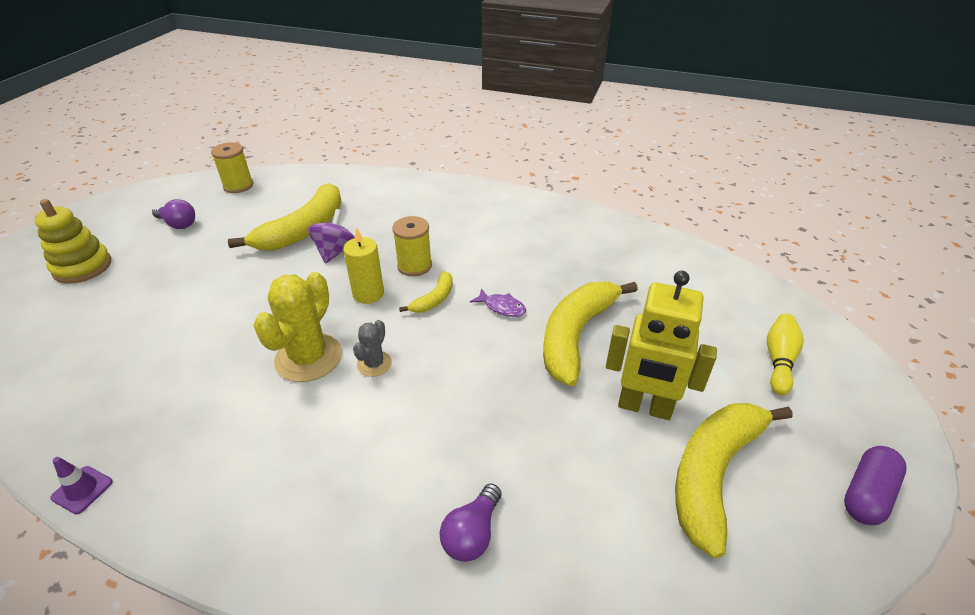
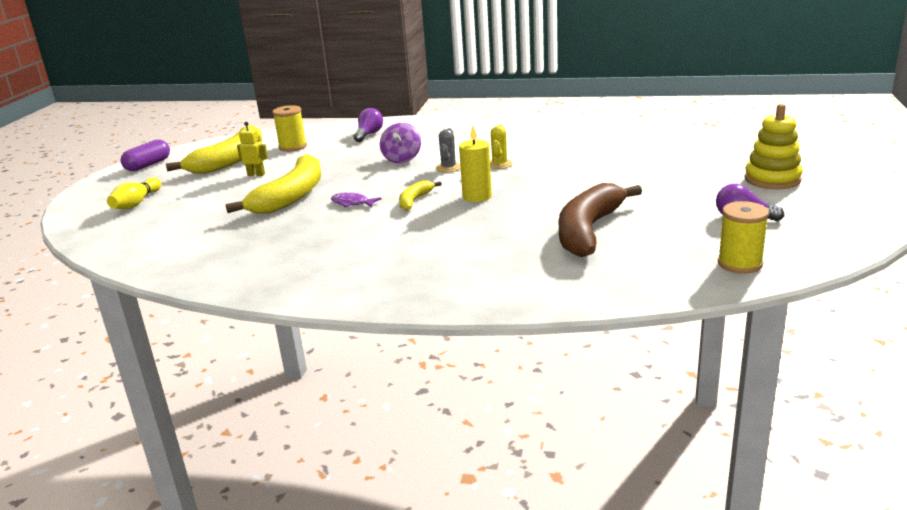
camera: 175 degrees right, 15 degrees down
purple traffic cone [50,457,113,514] -> none
yellow banana [228,183,342,251] -> brown banana [559,183,642,257]
yellow cactus [253,272,342,382] -> yellow cactus [490,125,513,169], size x0.52
purple spinning top [308,209,355,264] -> purple spinning top moved to [380,123,421,163]
yellow spool [392,216,432,276] -> yellow spool moved to [272,105,307,152]
yellow robot [606,271,717,420] -> yellow robot [237,122,268,176], size x0.47

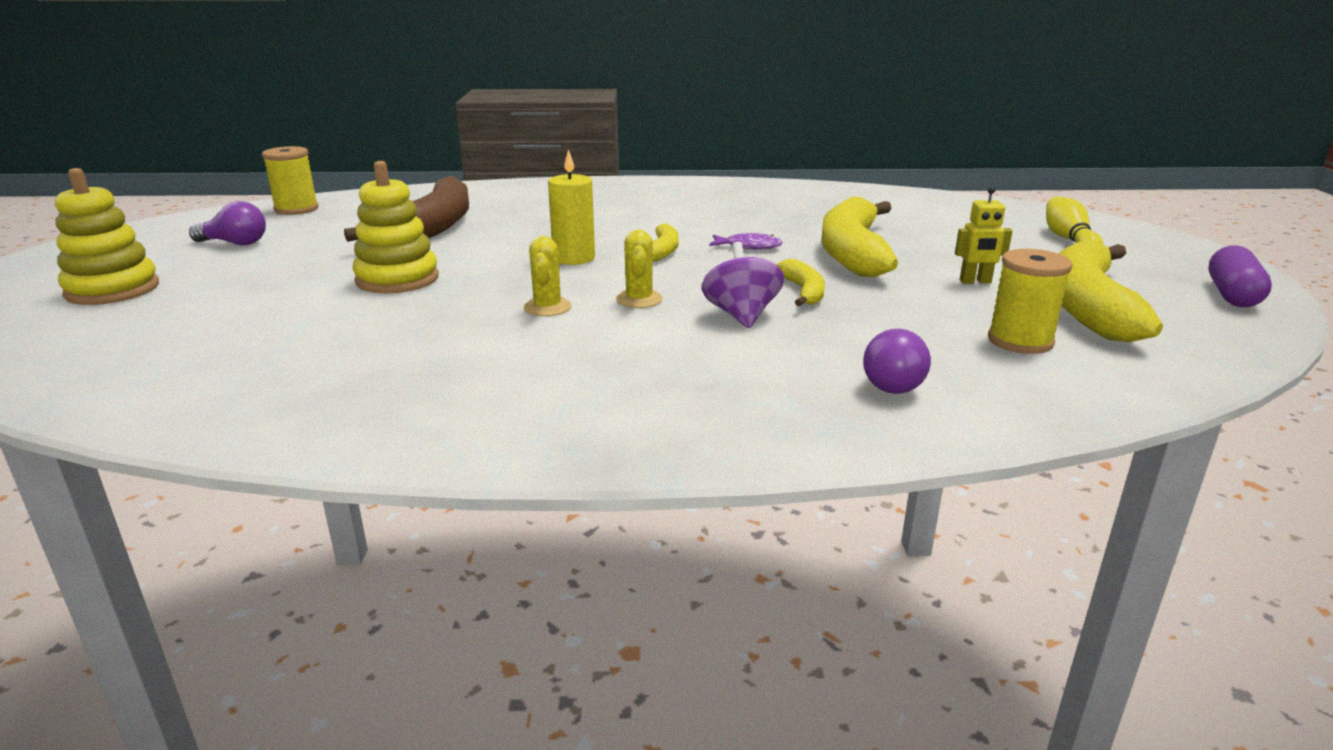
camera: 165 degrees right, 0 degrees up
grey cactus [436,128,461,173] -> yellow cactus [616,230,663,308]
none -> yellow stacking toy [353,161,439,294]
none -> yellow banana [776,259,825,306]

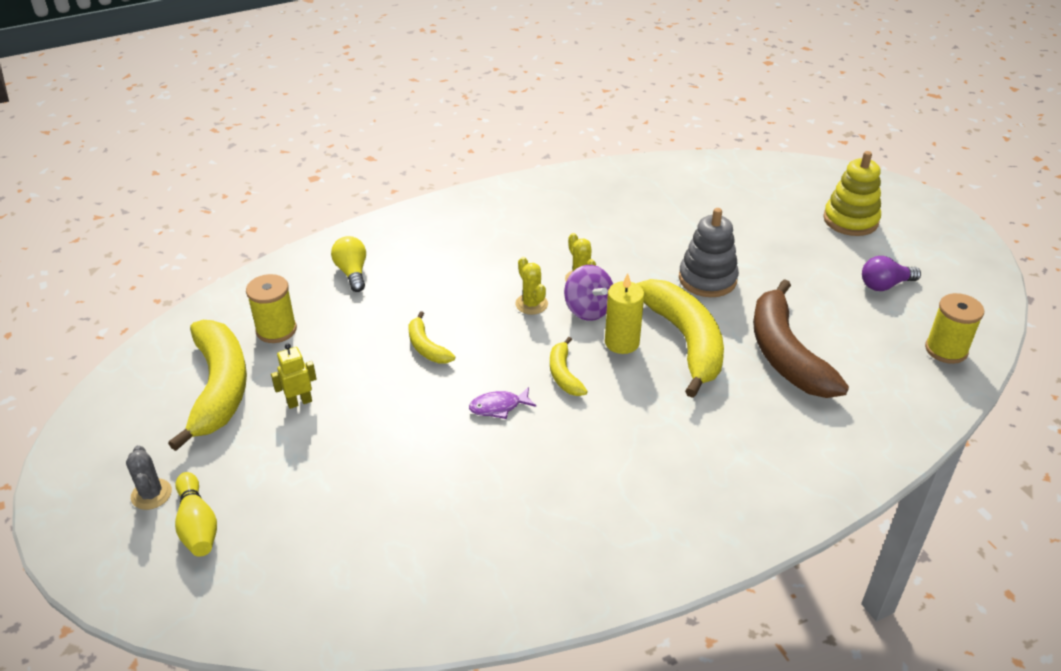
camera: 155 degrees right, 15 degrees up
yellow stacking toy [353,161,439,294] -> grey stacking toy [679,208,739,297]
purple spinning top [702,242,784,328] -> purple spinning top moved to [564,265,613,321]
yellow banana [821,196,898,277] -> yellow banana moved to [636,279,724,398]
purple light bulb [863,329,931,394] -> yellow light bulb [331,236,366,292]
purple capsule [1209,245,1272,307] -> none
none -> grey cactus [126,445,172,510]

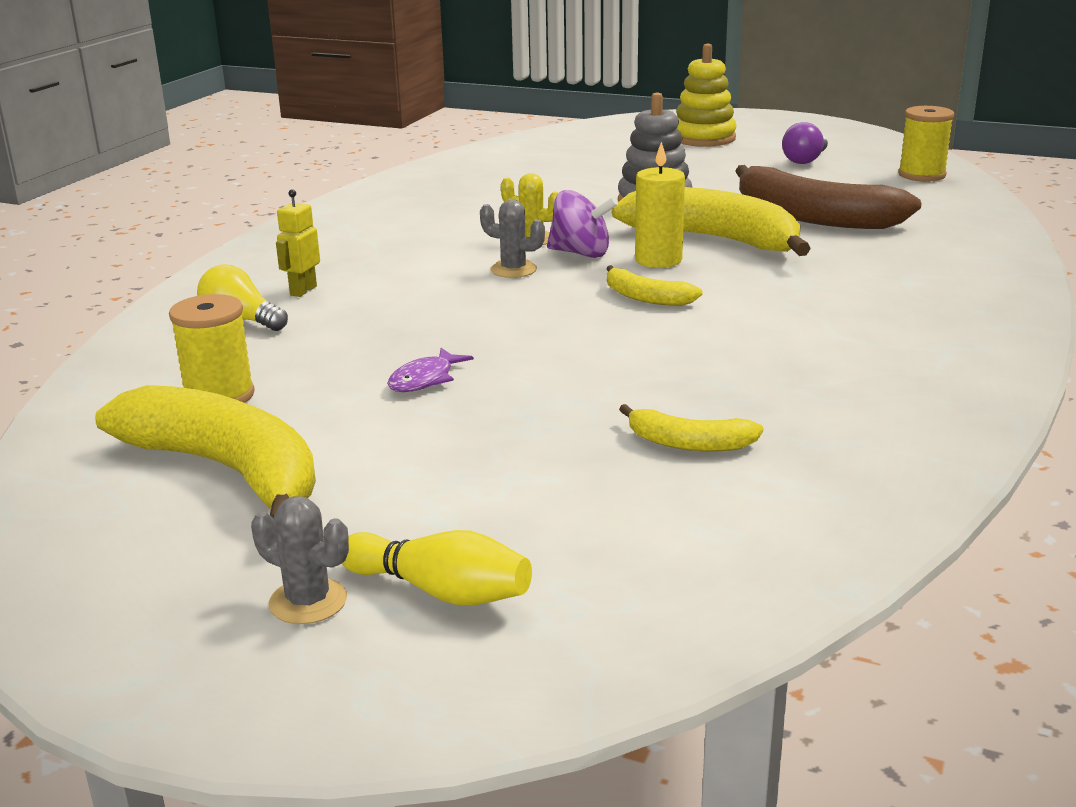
camera: 40 degrees left, 15 degrees down
yellow robot [271,344,317,409] -> yellow robot moved to [276,189,320,297]
yellow banana [409,311,455,363] -> yellow banana moved to [619,404,764,452]
purple fish [469,387,536,419] -> purple fish moved to [387,348,474,392]
yellow cactus [515,257,548,315] -> grey cactus [480,200,545,278]

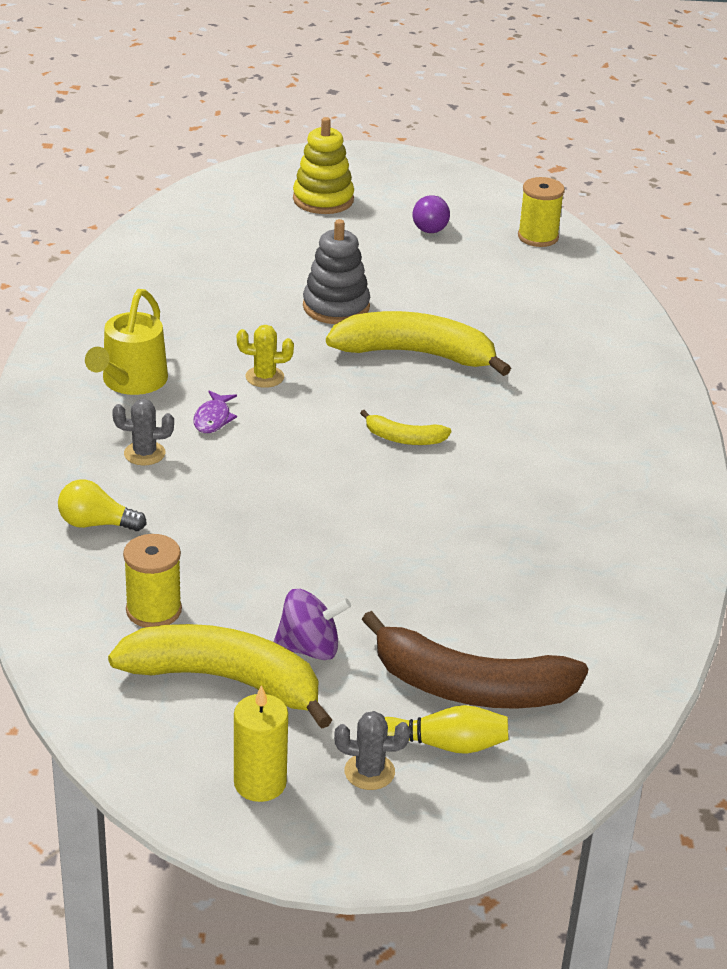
camera: 25 degrees left, 10 degrees up
yellow robot [276,189,320,297] -> none
purple fish [387,348,474,392] -> purple fish moved to [193,391,237,433]
grey cactus [480,200,545,278] -> grey cactus moved to [112,399,174,465]
purple spinning top [547,190,618,258] -> purple spinning top moved to [274,589,351,660]
yellow banana [619,404,764,452] -> none
yellow candle [635,142,685,268] -> yellow candle moved to [234,685,288,802]
brown banana [735,165,922,229] -> brown banana moved to [362,611,588,709]
none -> yellow watering can [85,289,168,395]

